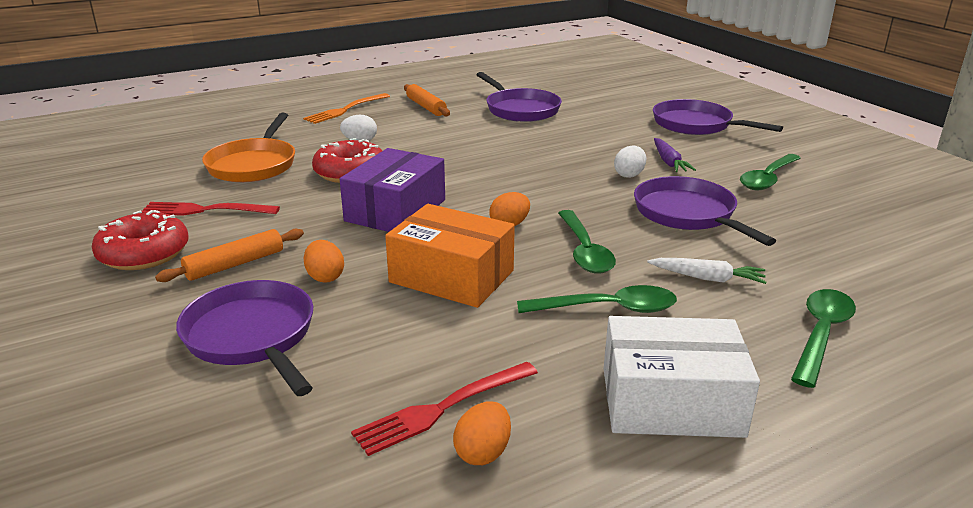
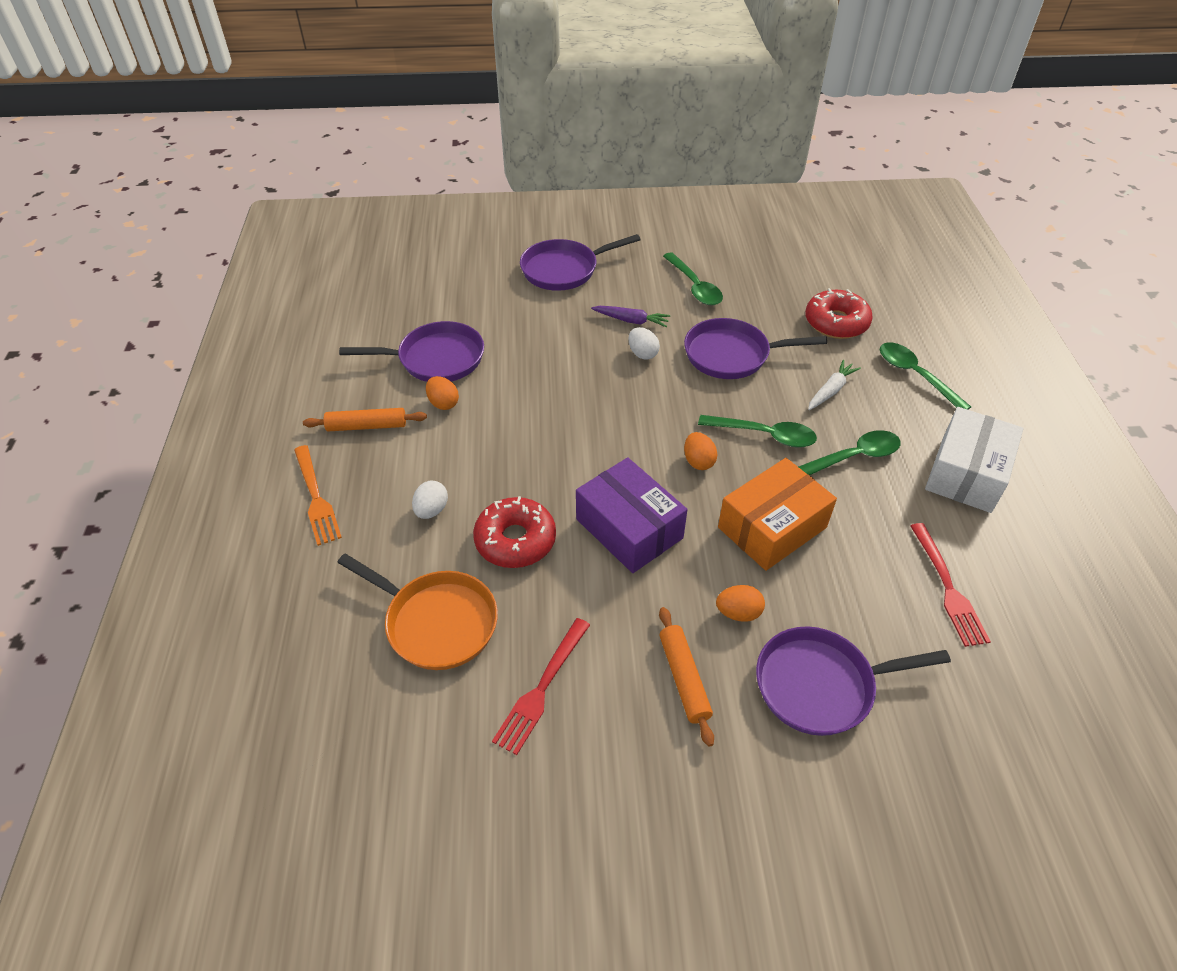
camera: 65 degrees left, 20 degrees up
red donut [92,210,189,270] -> red donut moved to [805,288,873,339]
orange egg [453,401,511,465] -> orange egg moved to [426,376,459,410]
green spoon [517,285,677,313] -> green spoon turned 45 degrees clockwise [798,430,901,475]

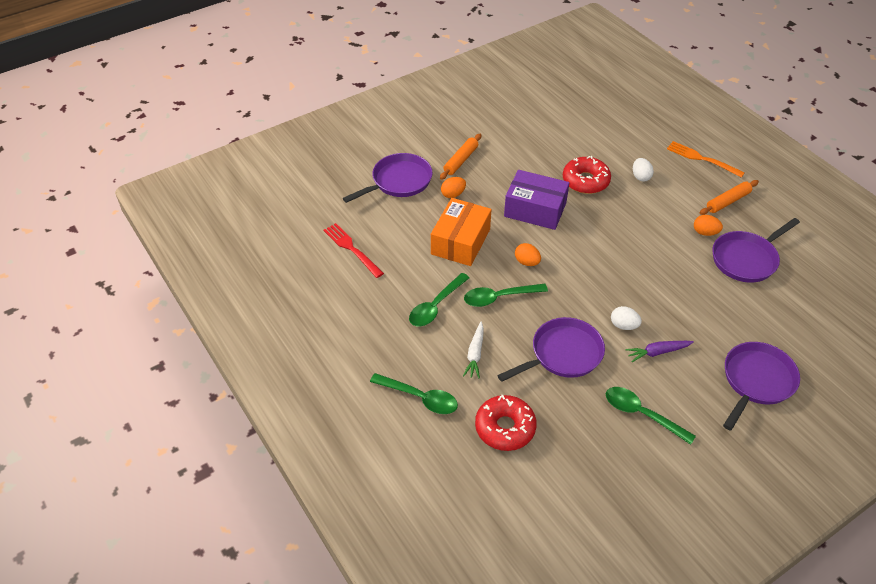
camera: 150 degrees right, 0 degrees up
orange pan [337,554,498,670] -> none
red fork [492,618,590,755] -> none
orange rolling pin [659,607,714,747] -> orange rolling pin turned 75 degrees clockwise [440,134,481,180]
white box [925,407,1024,513] -> none

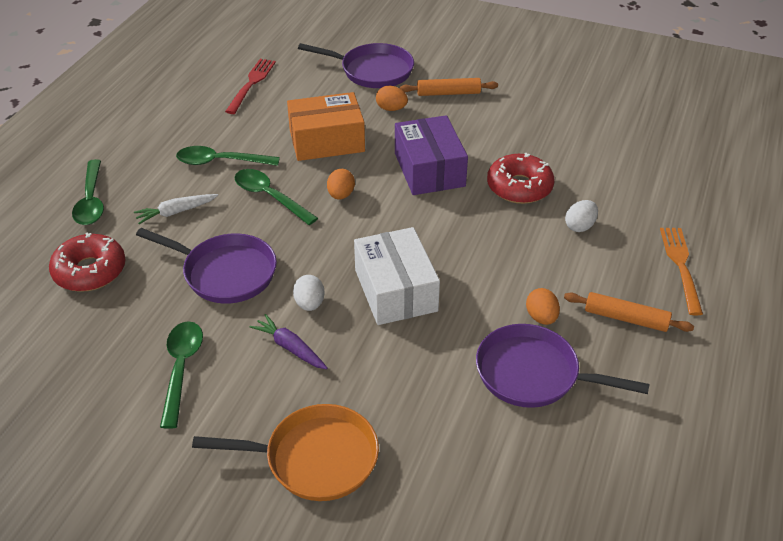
camera: 55 degrees right, 5 degrees down
purple pan [723,342,800,431] -> orange pan [192,404,379,501]
none -> white box [354,227,440,325]

